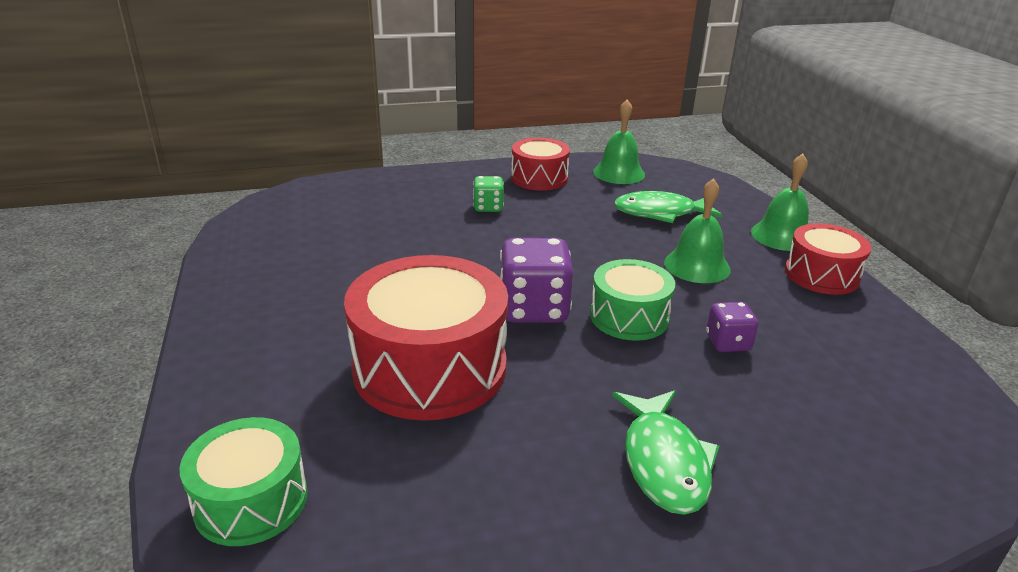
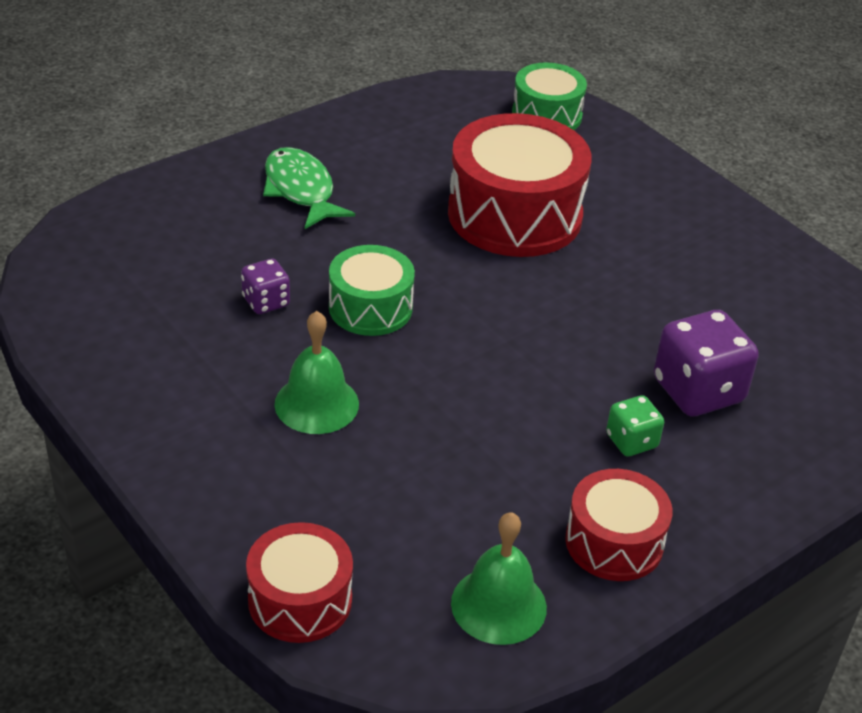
camera: 155 degrees right, 10 degrees up
purple dice [500,238,573,323] -> purple dice moved to [654,310,759,416]
green fish [614,191,723,223] -> none
green bell [751,154,809,251] -> none
red drum [785,223,871,295] -> red drum moved to [246,522,353,643]

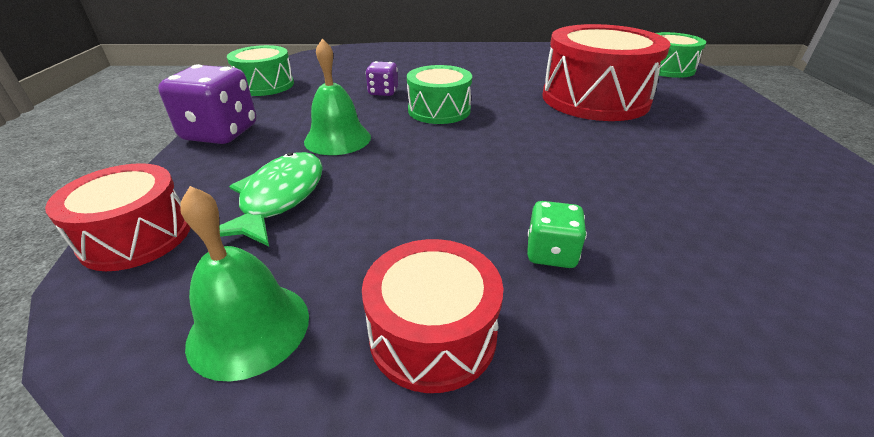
camera: 40 degrees right, 5 degrees down
green fish [263,147,355,229] -> green fish moved to [219,152,323,247]
purple dice [654,310,759,416] -> purple dice moved to [158,64,256,144]
none -> green drum [227,45,294,96]

